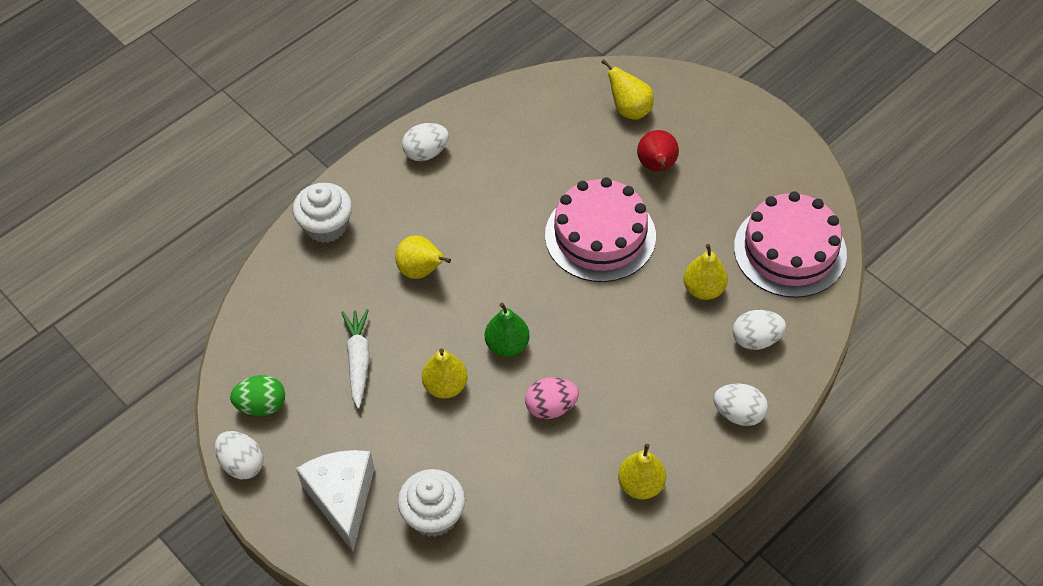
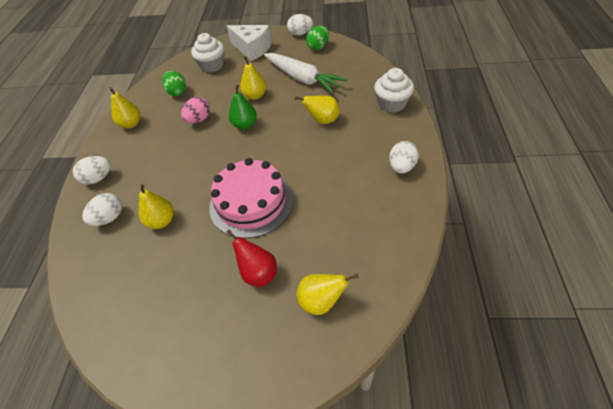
camera: 140 degrees right, 5 degrees down
white carrot [341,309,370,409] -> white carrot [264,53,348,94], size x1.59
pink cake [734,191,847,298] -> none
none -> green egg [162,71,186,96]

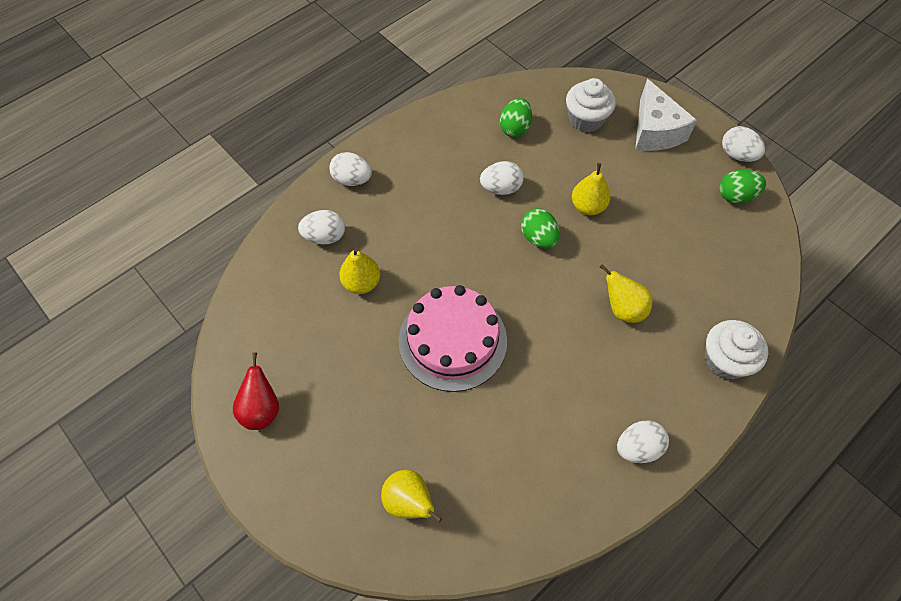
camera: 40 degrees right, 10 degrees up
yellow pear [109,87,140,128] -> none
pink egg [181,97,210,124] -> white egg [480,161,524,195]
red pear [227,230,277,287] -> red pear moved to [233,352,279,430]
green pear [229,85,257,129] -> green egg [521,208,560,248]
white carrot [264,53,348,94] -> none

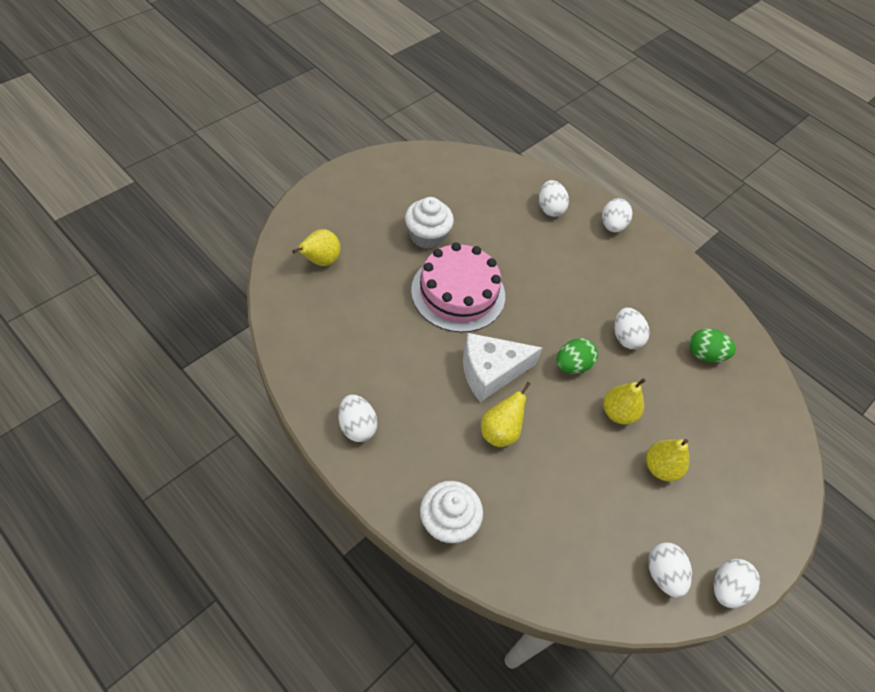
camera: 80 degrees right, 5 degrees down
red pear [233,352,279,430] -> none
yellow pear [339,248,380,294] -> yellow pear moved to [646,439,689,482]
white cupcake [566,78,616,132] -> white cupcake moved to [405,197,454,249]
white cheese [635,79,697,151] -> white cheese moved to [463,333,543,402]
green egg [719,169,766,203] -> white egg [648,542,692,598]

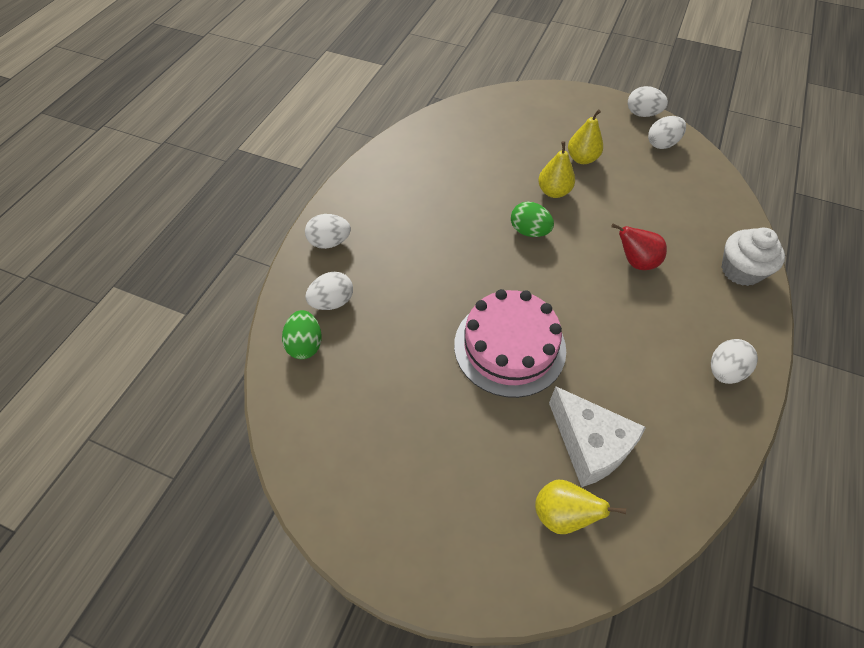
camera: 105 degrees left, 0 degrees up
white cupcake [405,197,454,249] -> none
white cheese [463,333,543,402] -> white cheese moved to [549,387,646,487]
yellow pear [481,382,531,447] -> red pear [611,223,667,270]
white egg [614,308,650,349] -> none
green egg [689,328,736,362] -> green egg moved to [282,310,322,359]

